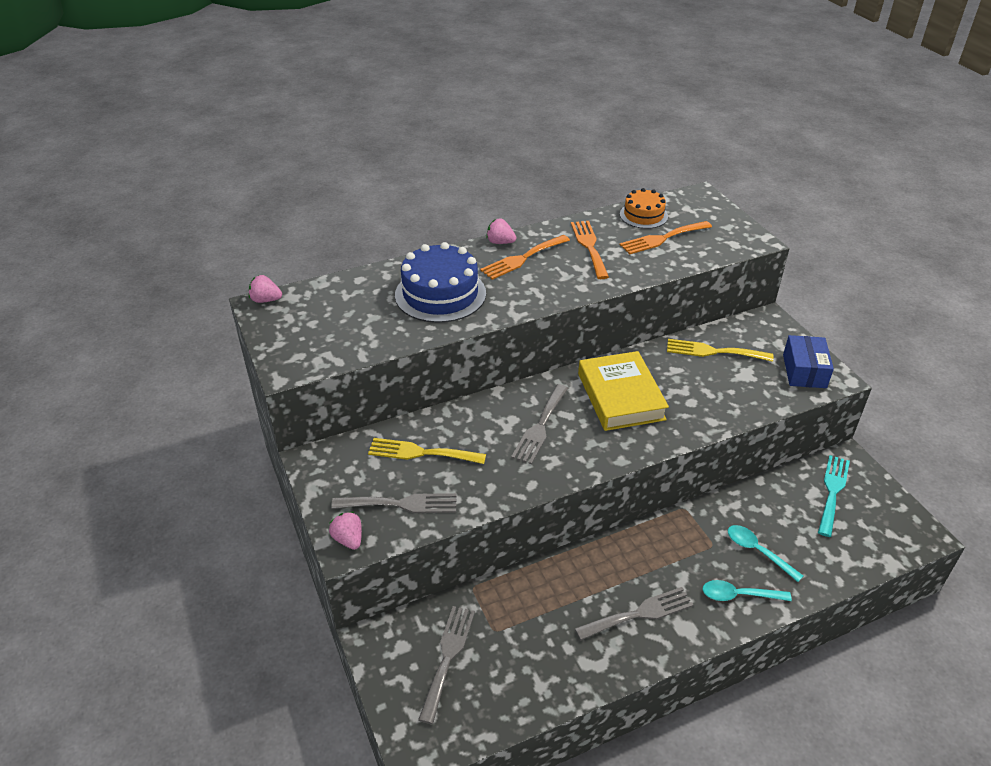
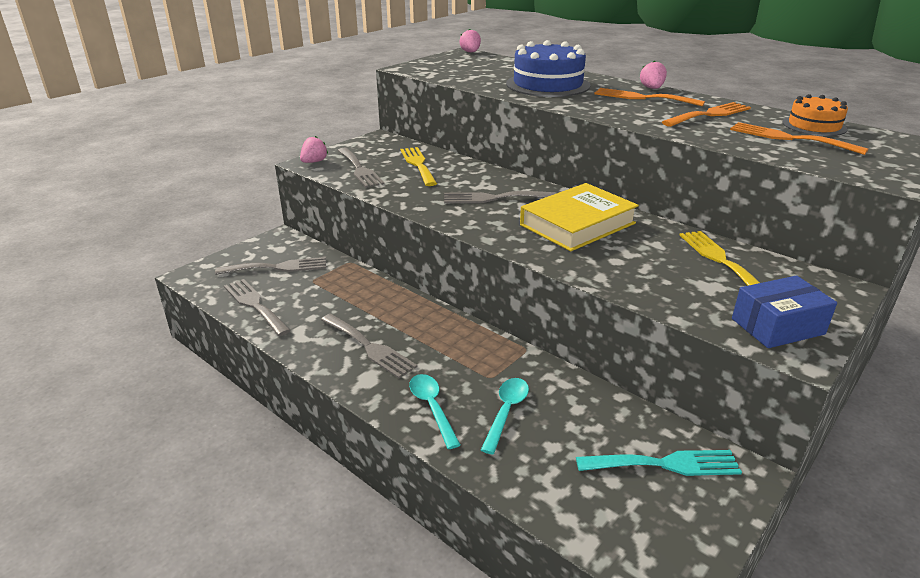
camera: 65 degrees right, 10 degrees down
none -> grey fork [224,279,291,336]

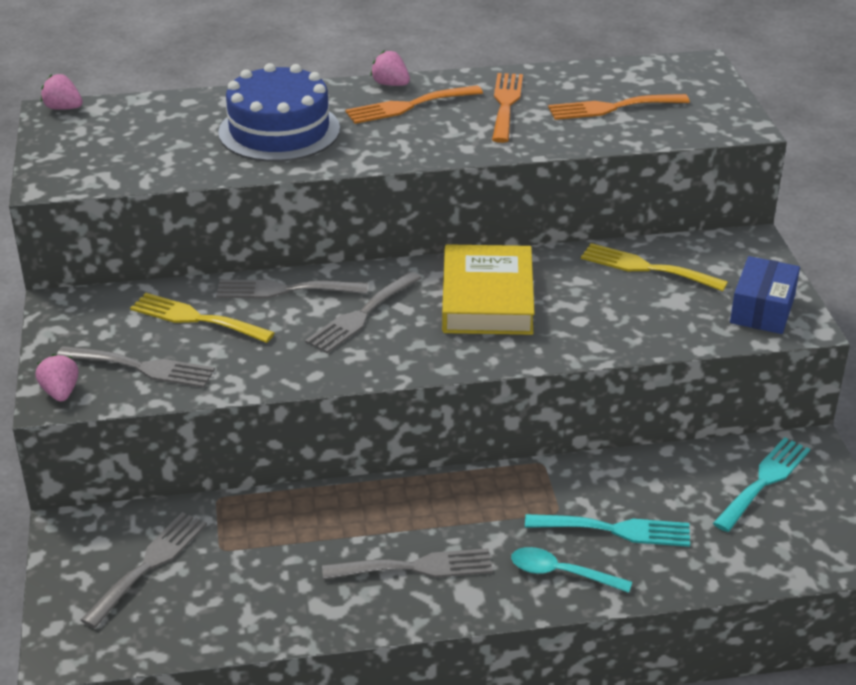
camera: 50 degrees left, 5 degrees up
grey fork [224,279,291,336] -> grey fork moved to [216,280,368,299]
turquoise spoon [481,378,529,454] -> turquoise fork [525,514,690,547]
orange cake [783,94,848,136] -> none

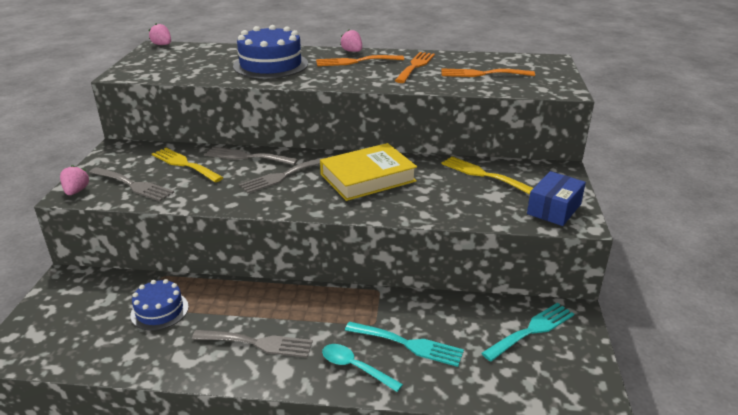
camera: 15 degrees right, 5 degrees down
grey fork [81,512,207,628] -> none
yellow book [442,244,535,335] -> yellow book turned 45 degrees clockwise [320,143,417,201]
none -> blue cake [130,279,189,330]

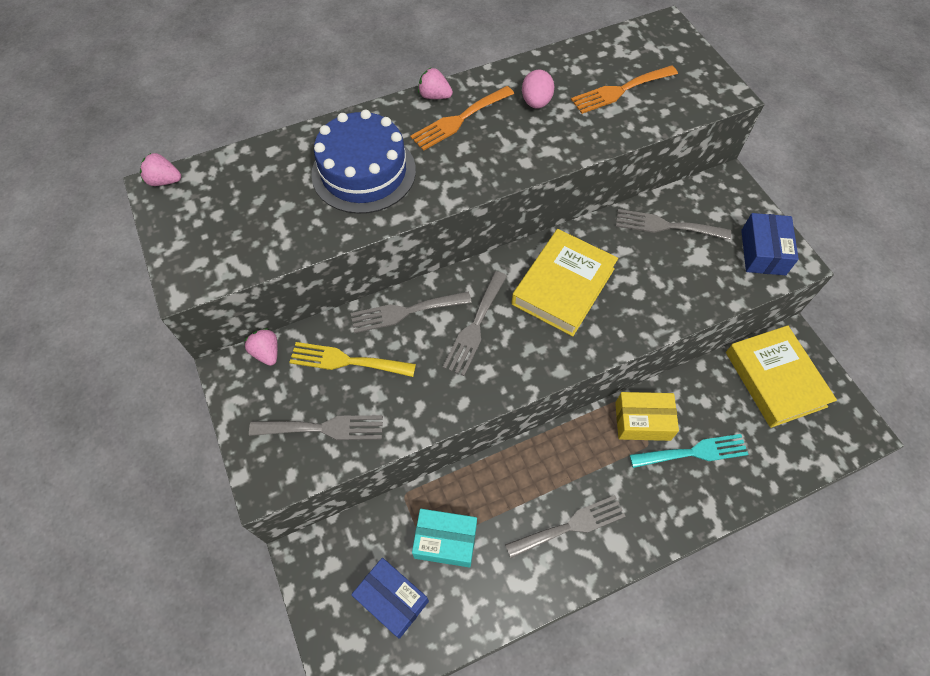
camera: 30 degrees left, 30 degrees up
pink strawberry [60,165,89,195] -> pink strawberry moved to [244,328,278,366]
blue cake [130,279,189,330] -> turquoise box [412,509,477,568]
turquoise spoon [322,344,403,392] -> none
orange fork [395,52,435,83] -> pink egg [522,70,554,109]
yellow fork [441,156,533,194] -> grey fork [616,209,731,240]
turquoise fork [482,303,574,362] -> yellow book [726,325,837,428]
none -> blue box [351,558,429,639]
none -> yellow box [615,392,679,441]

